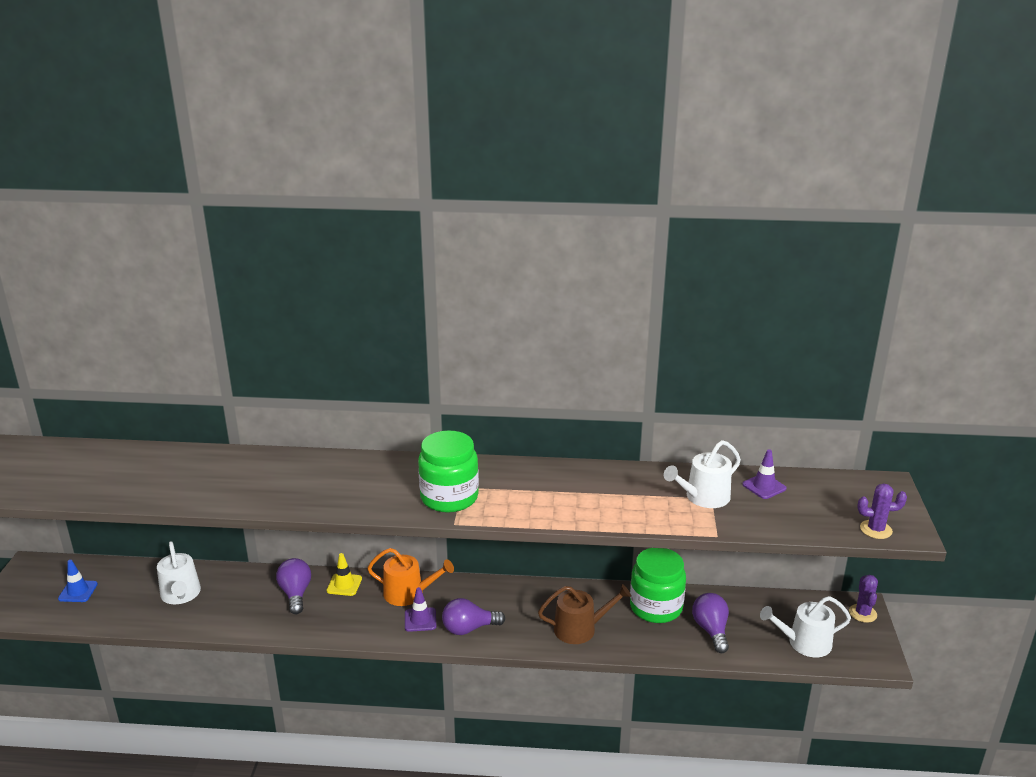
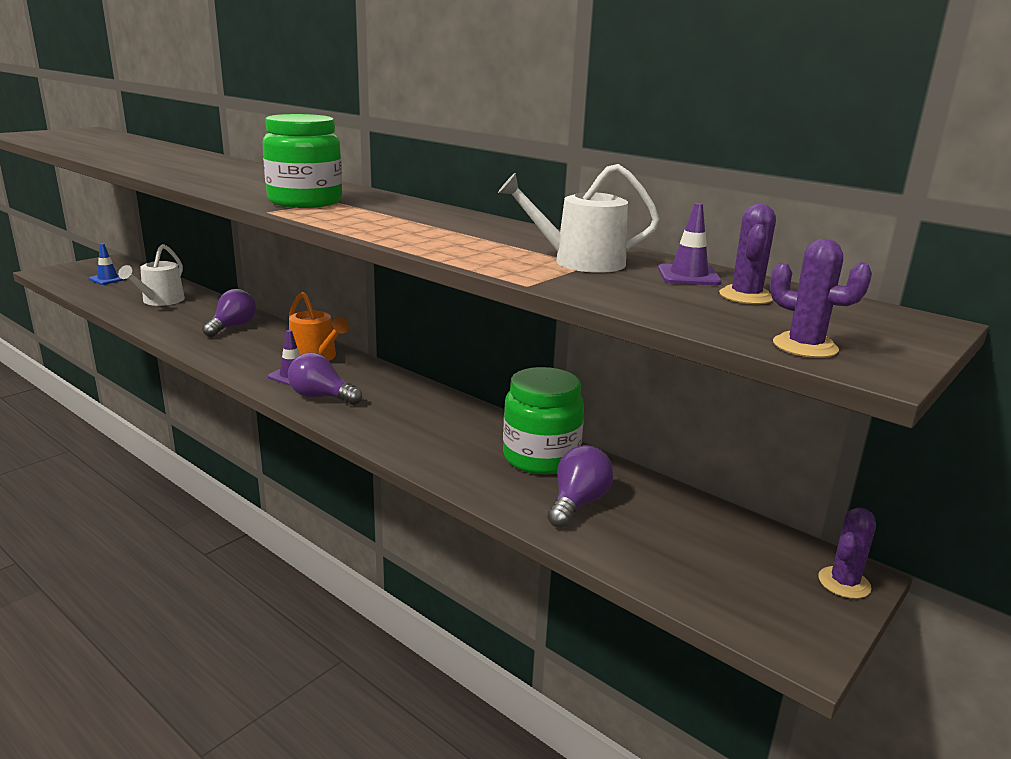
camera: 35 degrees right, 5 degrees down
yellow traffic cone [326,553,362,596] -> none
brown watering can [538,584,631,644] -> none
white watering can [760,596,851,657] -> none
none -> purple cactus [719,204,776,304]

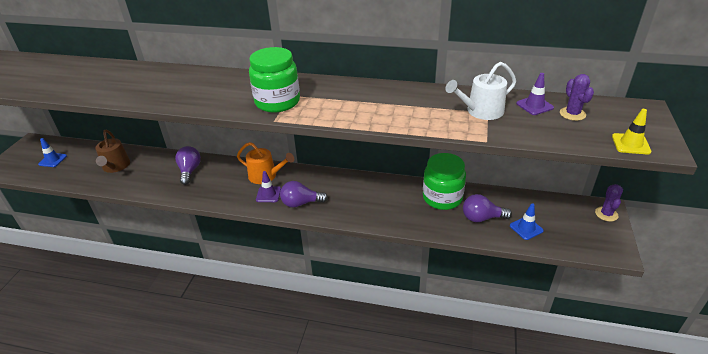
camera: 25 degrees left, 15 degrees up
white watering can [118,244,185,306] -> brown watering can [95,130,130,173]
purple light bulb [547,445,614,528] -> purple light bulb turned 90 degrees counterclockwise [463,194,512,222]
purple cactus [770,239,872,358] -> yellow traffic cone [612,109,652,154]
none -> blue traffic cone [510,203,544,240]

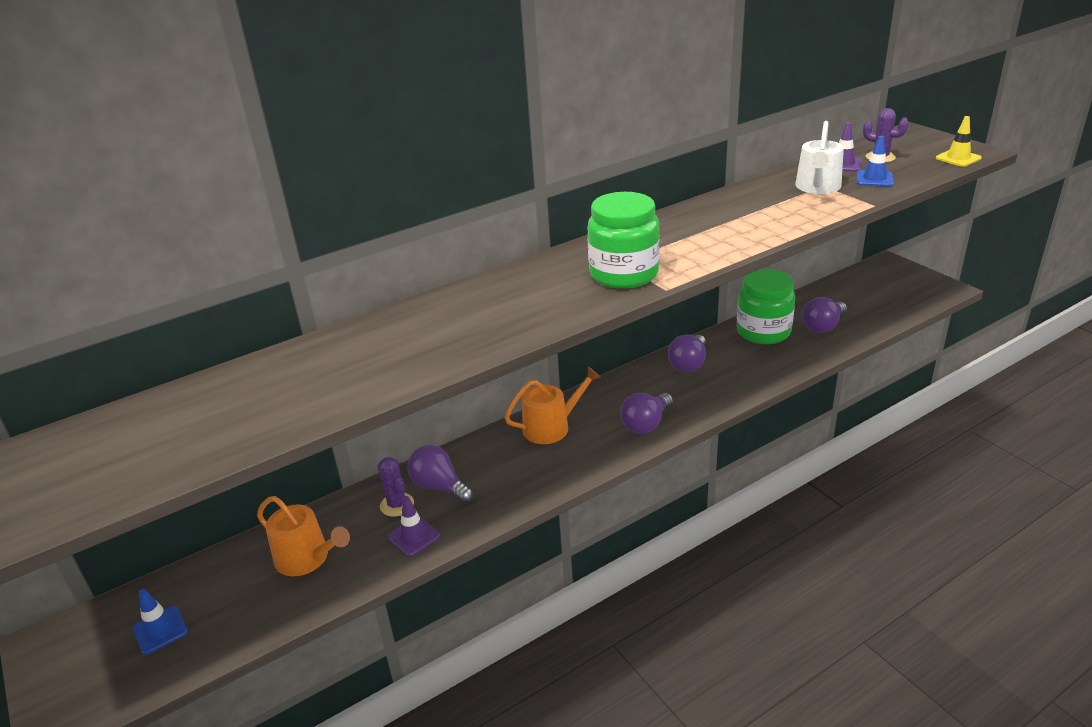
camera: 45 degrees left, 5 degrees down
brown watering can [95,130,130,173] -> orange watering can [257,496,350,576]
purple traffic cone [256,171,281,202] -> purple traffic cone moved to [388,496,440,557]
blue traffic cone [510,203,544,240] -> blue traffic cone moved to [857,136,893,187]
purple cactus [595,184,623,222] -> purple cactus moved to [378,457,414,517]
none -> purple light bulb [668,335,706,372]

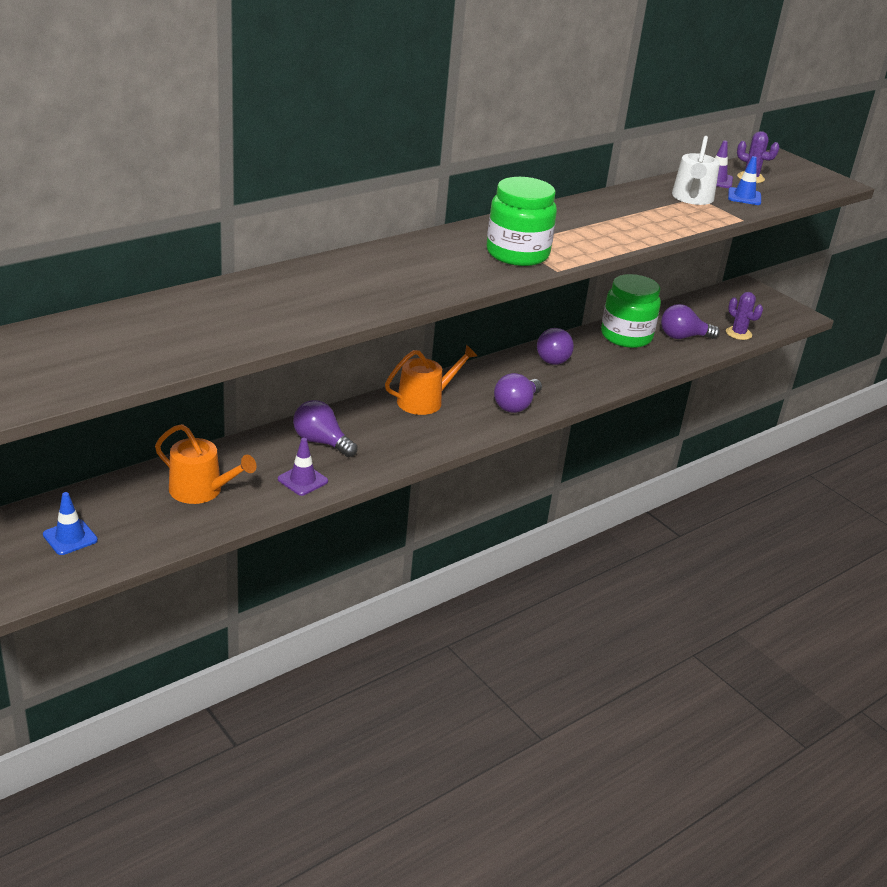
camera: 10 degrees left, 0 degrees up
purple cactus [378,457,414,517] -> purple cactus moved to [726,292,763,340]
purple light bulb [802,297,847,333] -> purple light bulb turned 45 degrees clockwise [661,304,720,339]
yellow traffic cone [936,116,982,167] -> none

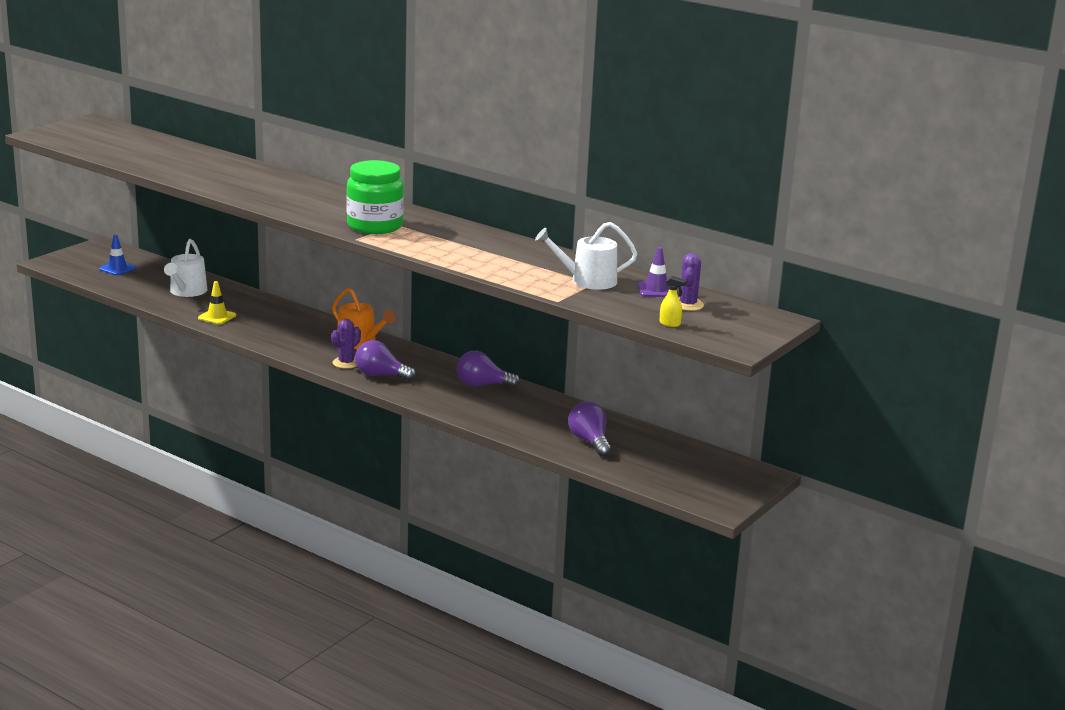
camera: 75 degrees right, 10 degrees down
orange watering can [155,424,256,504] -> white watering can [164,239,207,297]
purple traffic cone [278,438,328,496] -> yellow traffic cone [198,281,236,324]
purple light bulb [293,400,358,457] -> none
green jar [601,274,661,348] -> none
purple cactus [726,292,763,340] -> purple cactus moved to [331,319,361,369]
blue traffic cone [728,156,761,205] -> none
none -> yellow spray bottle [659,276,687,327]

